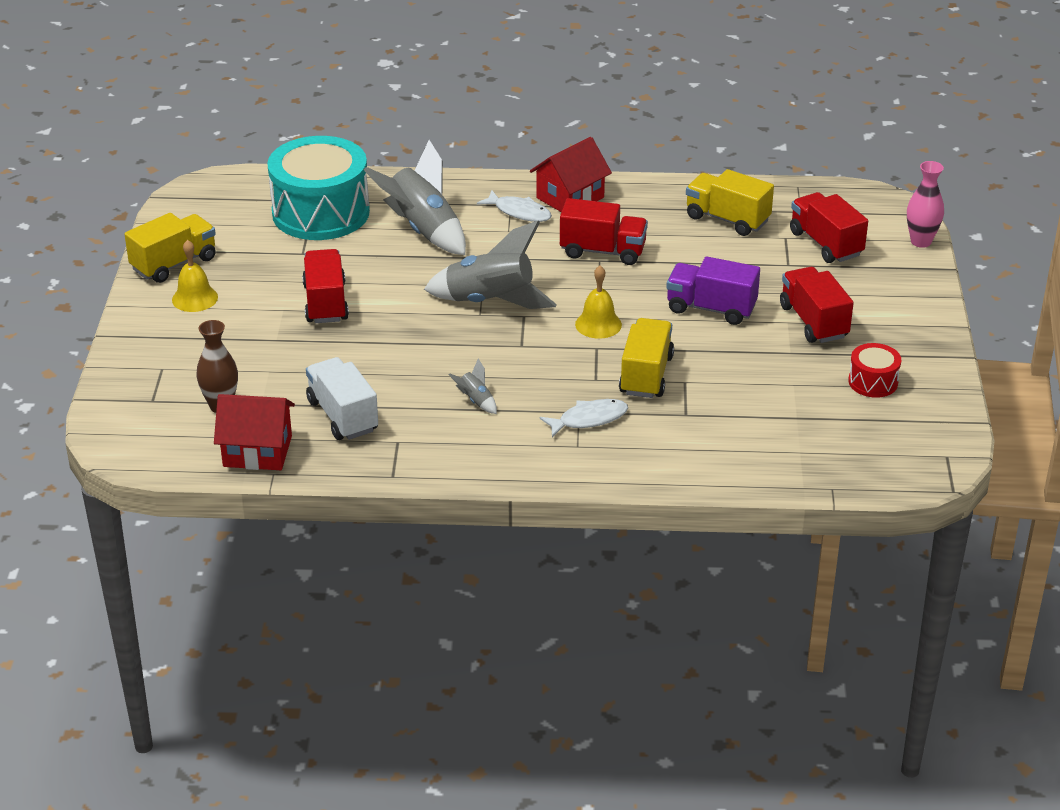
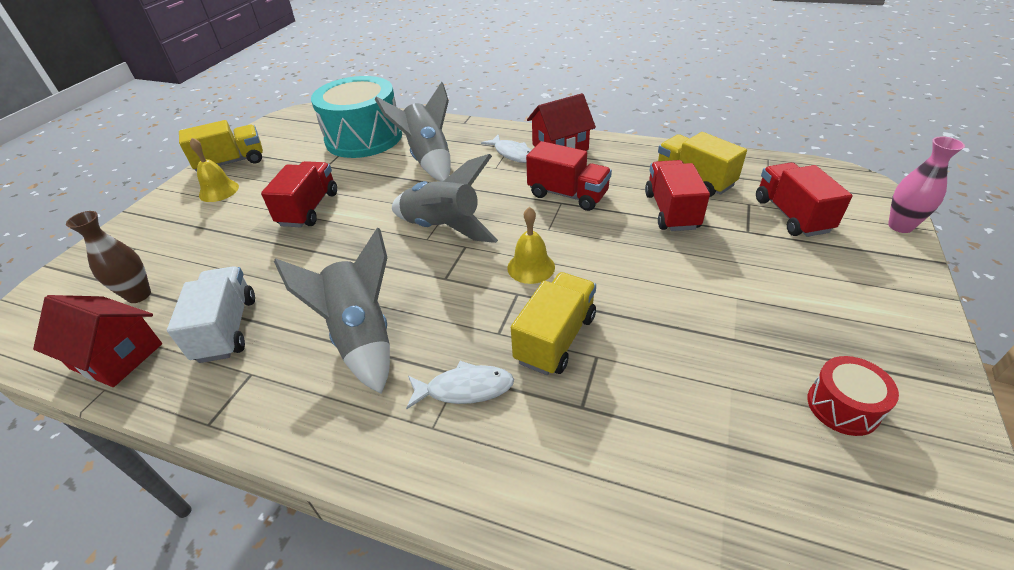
camera: 20 degrees right, 5 degrees up
grey rocket [449,359,497,414] -> grey rocket [274,228,390,394], size x2.36
purple truck [666,257,760,325] -> none
red truck [780,267,854,343] -> red truck moved to [645,160,710,231]

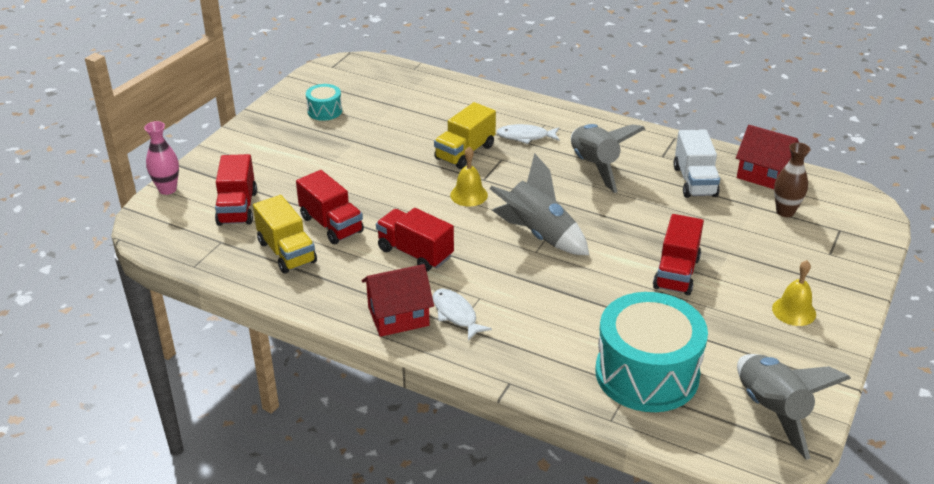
camera: 175 degrees left, 5 degrees down
yellow truck [179,120,263,172] -> none
grey rocket [375,82,451,182] -> grey rocket moved to [737,354,851,460]
red truck [645,160,710,231] -> red truck turned 45 degrees counterclockwise [296,170,364,244]
red drum [807,356,899,436] -> turquoise drum [306,84,342,121]

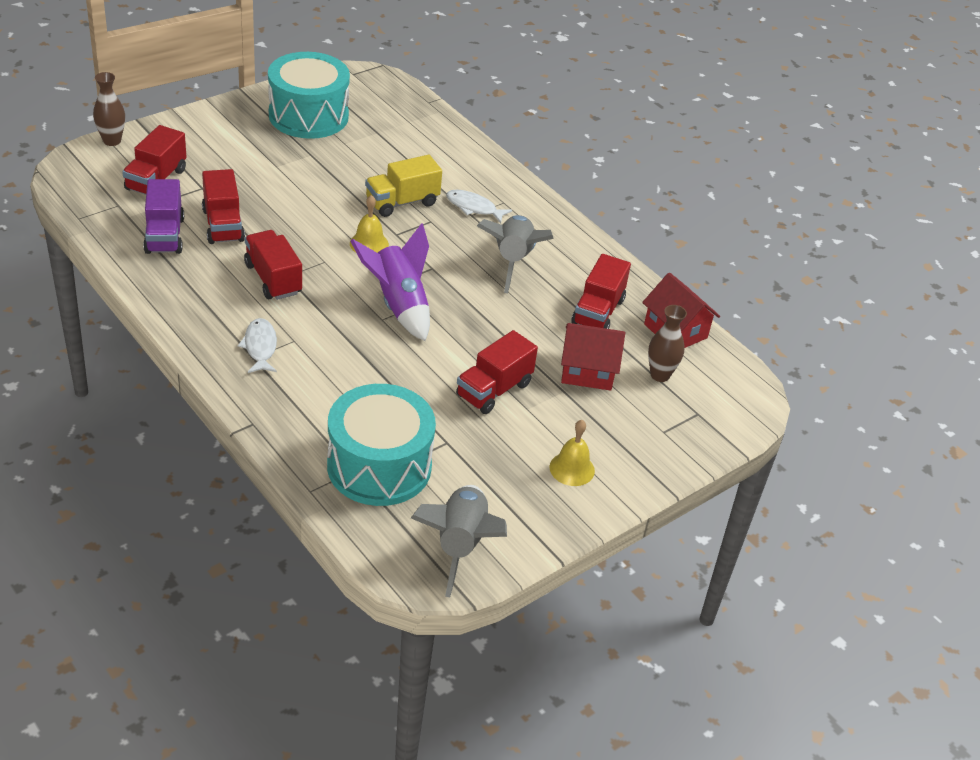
camera: 20 degrees right, 5 degrees up
pink vase [144,121,179,195] -> brown vase [93,72,125,146]
yellow truck [253,195,317,274] -> purple truck [143,179,184,254]
turquoise drum [306,84,342,121] -> turquoise drum [268,52,350,139], size x2.20
red house [362,264,434,337] -> red house moved to [561,323,625,391]
grey rocket [489,153,589,255] -> purple rocket [350,223,430,341]
white truck [673,129,720,198] -> red truck [571,254,631,329]

